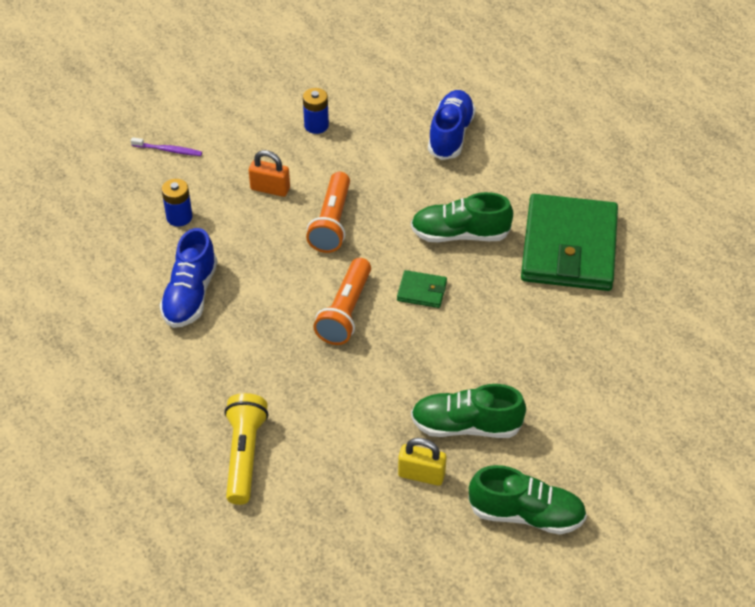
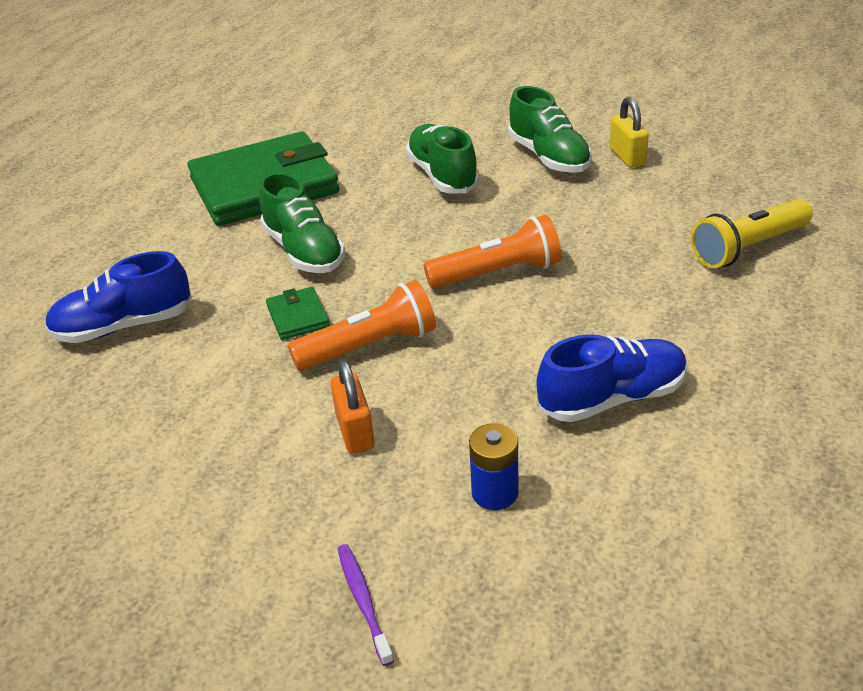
camera: 120 degrees left, 10 degrees down
blue battery [303,88,329,134] -> none
green wallet [397,270,447,308] -> green wallet moved to [266,287,330,340]
green shoe [468,465,587,535] -> green shoe moved to [406,124,479,193]

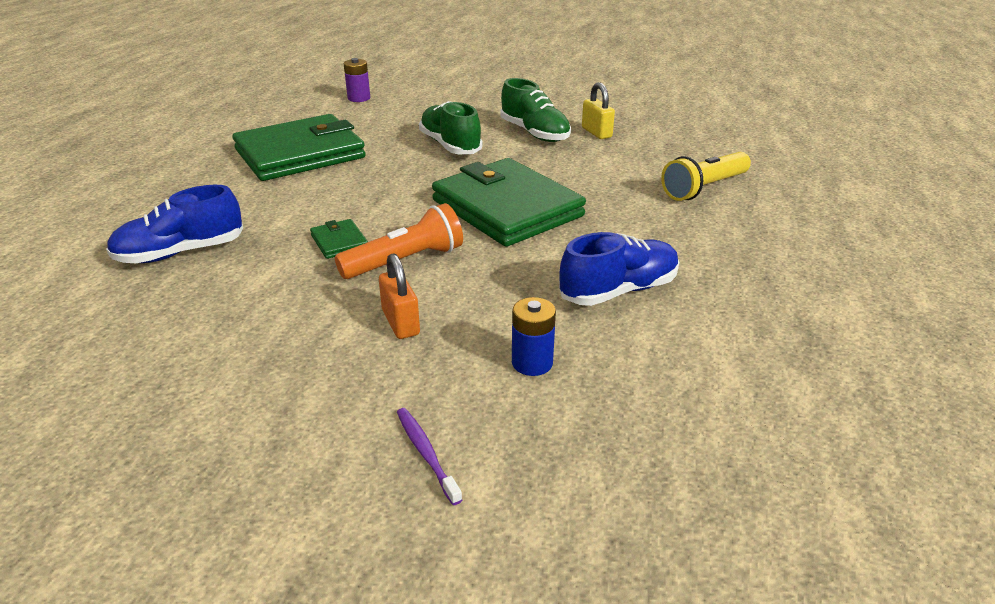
camera: 10 degrees left, 5 degrees down
green shoe [259,172,345,273] -> none
orange flashlight [424,215,561,288] -> green wallet [432,158,586,247]
none -> purple battery [344,58,370,102]

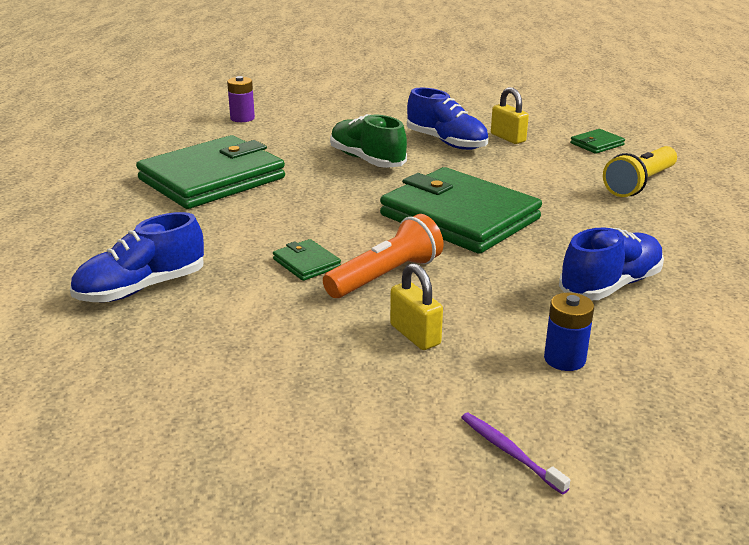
camera: 10 degrees left, 5 degrees down
orange padlock [379,253,420,339] -> yellow padlock [390,263,443,350]
green shoe [501,78,571,142] -> blue shoe [407,87,488,150]
none -> green wallet [570,129,625,154]

